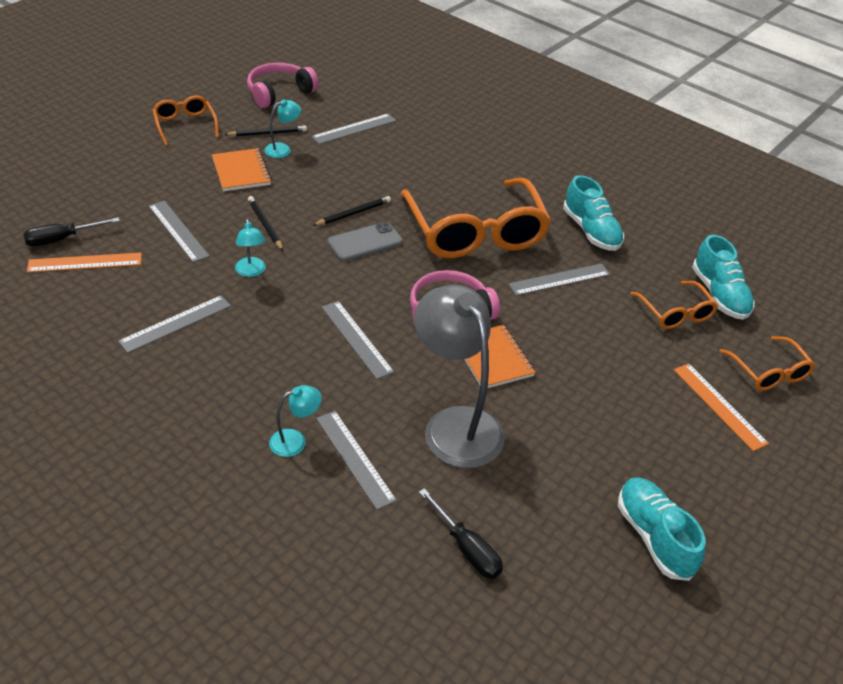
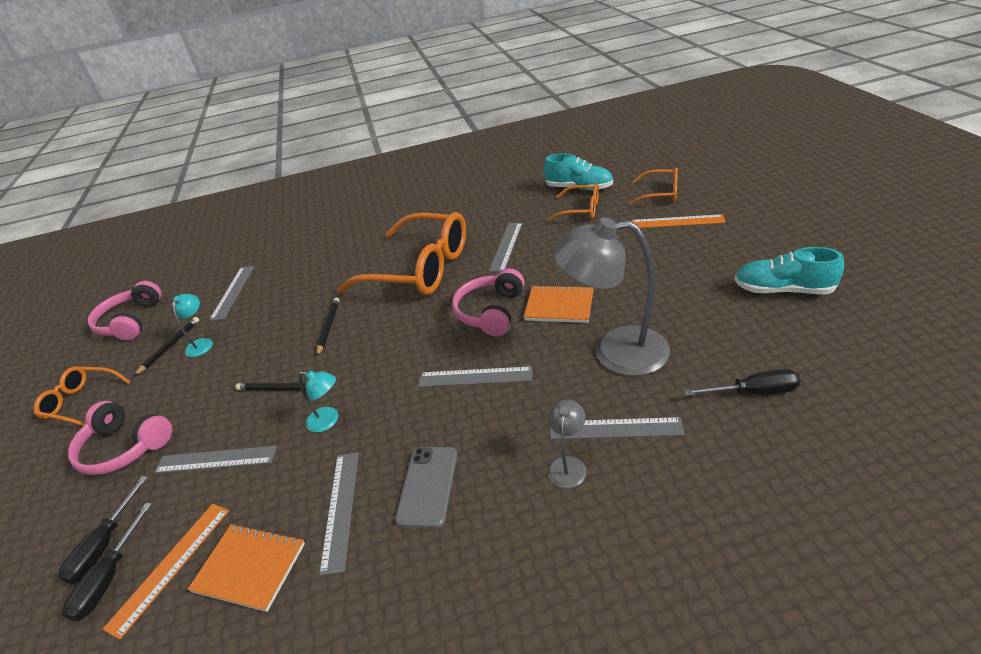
camera: 45 degrees left, 5 degrees down
orange notebook [212,148,272,191] -> orange notebook moved to [188,524,305,612]
turquoise lamp [269,385,322,457] -> grey lamp [548,400,586,488]
grey phone [327,222,403,261] -> grey phone moved to [395,447,457,528]
turquoise shoe [563,175,624,251] -> none
none -> black screwdriver [58,476,148,584]
none -> pink headphones [68,401,172,475]

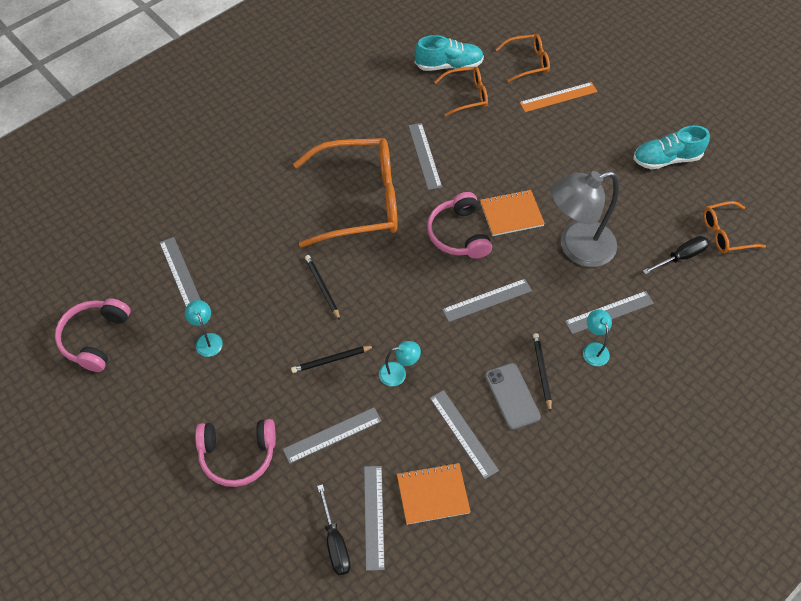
camera: 35 degrees left, 20 degrees up
orange glasses [34,366,131,426] -> orange glasses moved to [703,201,766,253]
black screwdriver [58,476,148,584] -> none
pink headphones [88,281,162,340] -> pink headphones turned 45 degrees clockwise [55,298,131,372]
orange ruler [103,504,229,640] -> grey ruler [364,466,385,571]
black pencil [134,317,199,376] -> black pencil moved to [533,333,552,412]
grey lamp [548,400,586,488] -> turquoise lamp [583,309,612,366]

